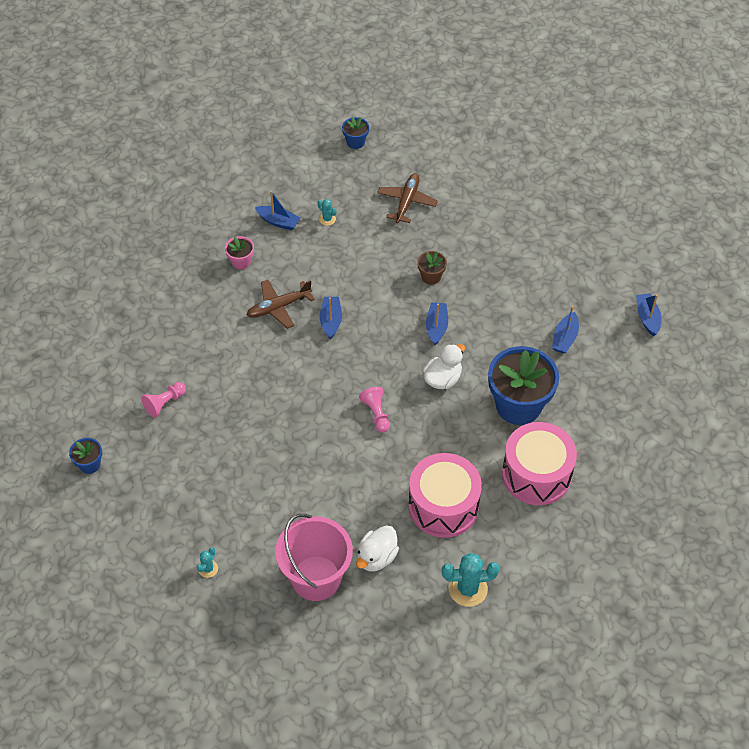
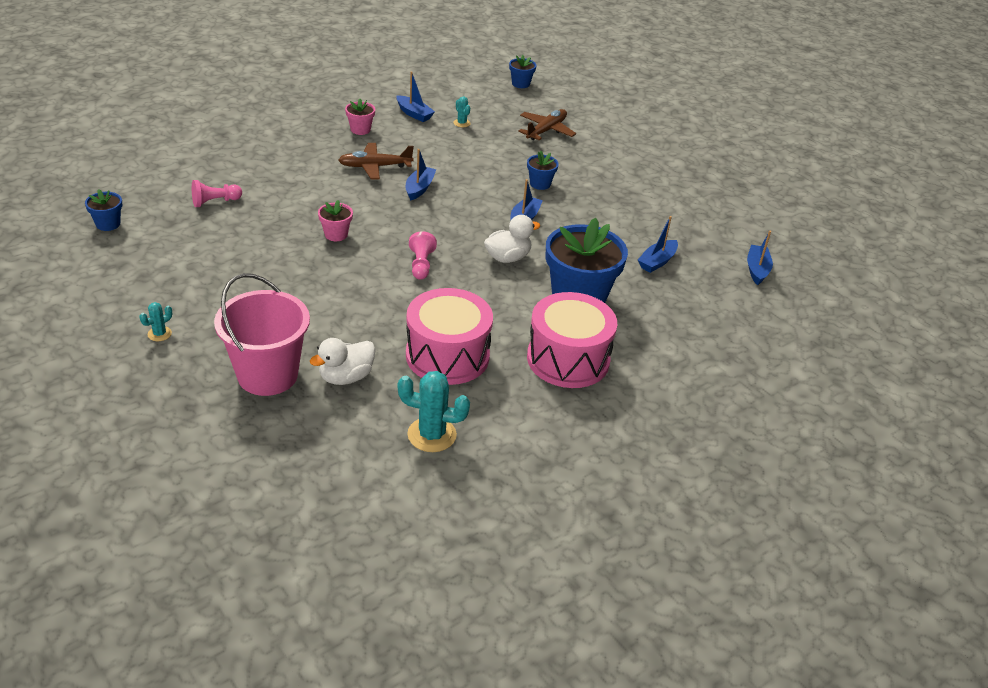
camera: 15 degrees right, 15 degrees down
brown flower pot [417,251,447,285] -> blue flower pot [527,151,559,190]
none -> pink flower pot [318,200,353,241]

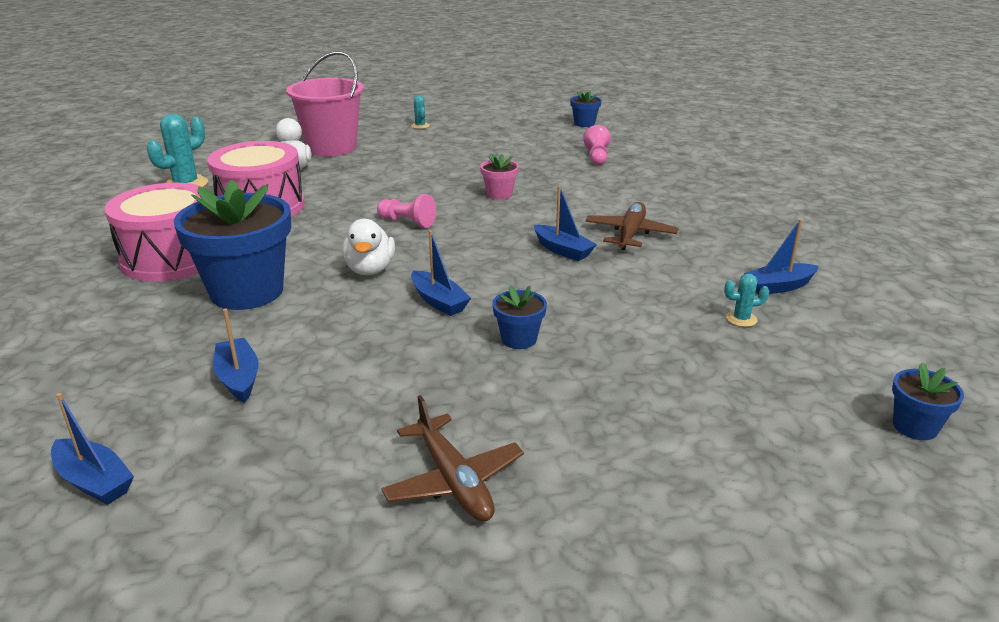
camera: 120 degrees right, 10 degrees down
pink flower pot [345,98,375,135] -> none
brown plane [518,109,576,140] -> brown plane moved to [381,395,524,522]

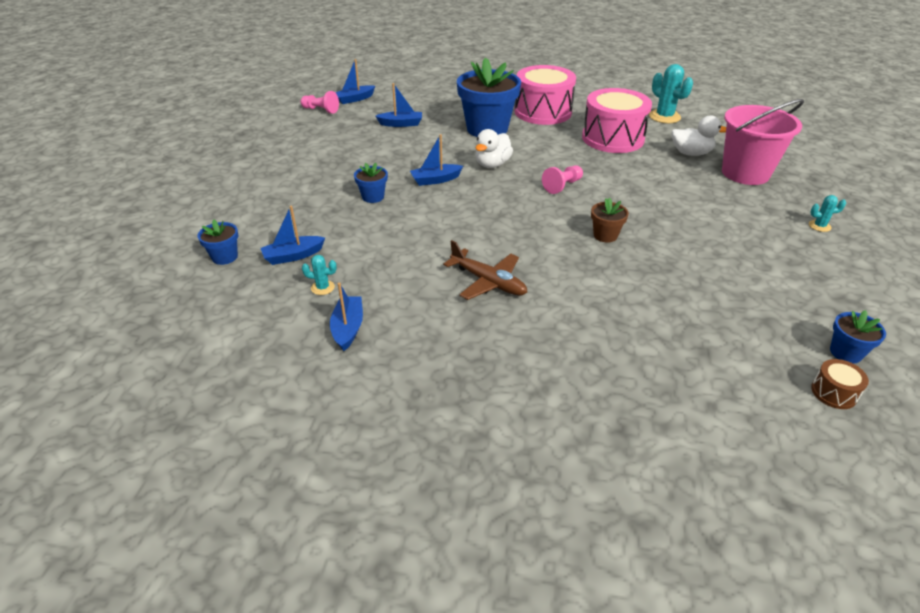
camera: 110 degrees right, 10 degrees up
white duck [342,219,395,275] -> white duck turned 75 degrees counterclockwise [475,129,513,168]
brown plane [381,395,524,522] -> none
pink flower pot [480,154,519,200] -> brown flower pot [591,197,629,243]
blue boat [534,185,597,261] -> blue boat moved to [261,206,325,265]
pink pawn [583,125,611,165] -> pink pawn moved to [300,91,339,114]
turquoise cactus [724,273,769,327] -> turquoise cactus turned 75 degrees clockwise [302,255,337,295]
blue flower pot [892,363,964,440] -> blue flower pot moved to [198,220,238,265]
none -> brown drum [811,359,869,409]

